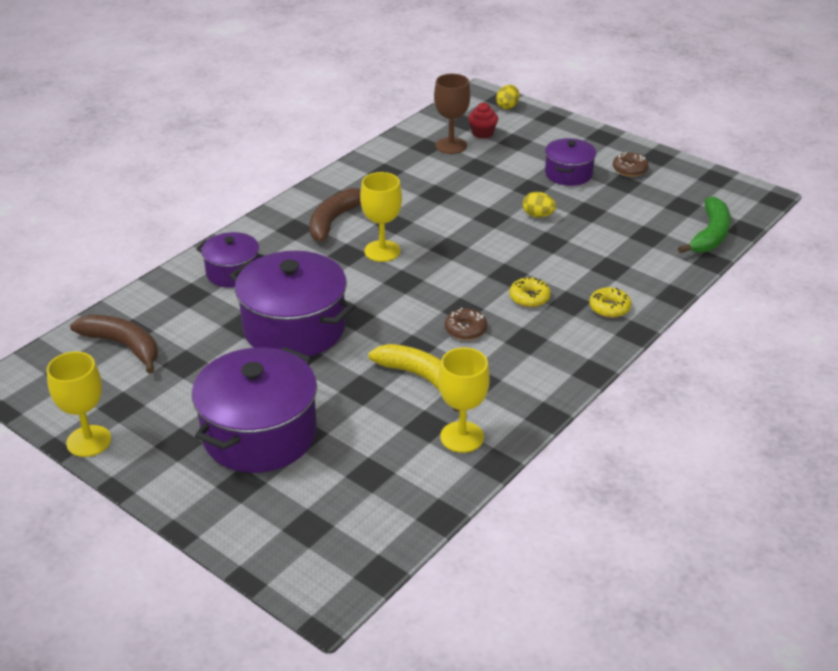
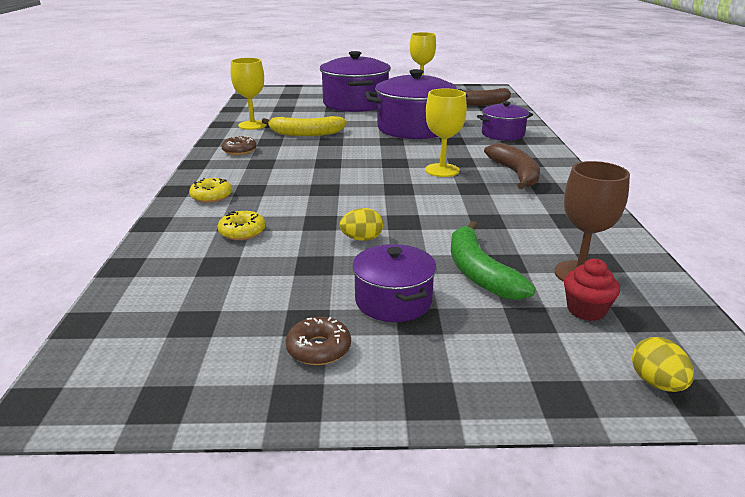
camera: 140 degrees right, 10 degrees down
brown donut [445,308,487,340] -> brown donut moved to [221,136,257,155]
yellow donut [509,277,551,307] -> yellow donut moved to [217,211,266,240]
green banana [678,197,731,253] -> green banana moved to [451,221,535,300]

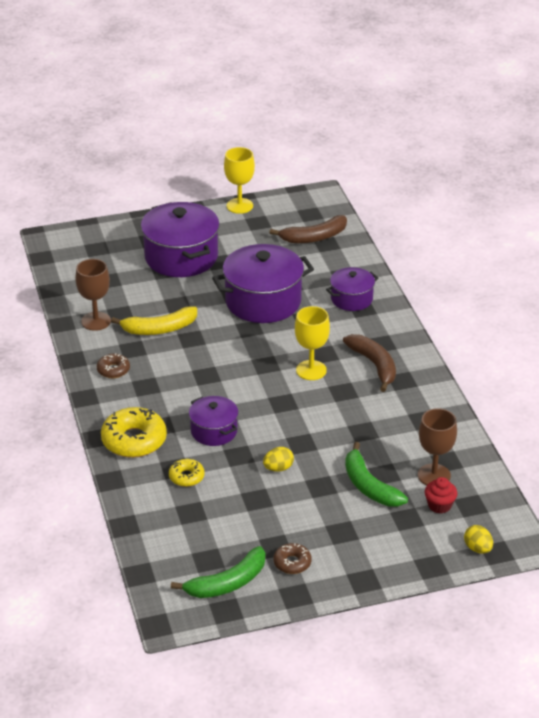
camera: 15 degrees left, 10 degrees up
yellow donut [189,178,232,203] -> yellow donut [101,407,167,458], size x1.87
yellow goblet [231,58,267,130] -> brown goblet [75,259,111,331]
purple pot [352,244,437,322] -> purple pot moved to [189,396,239,446]
none -> green banana [171,546,265,598]

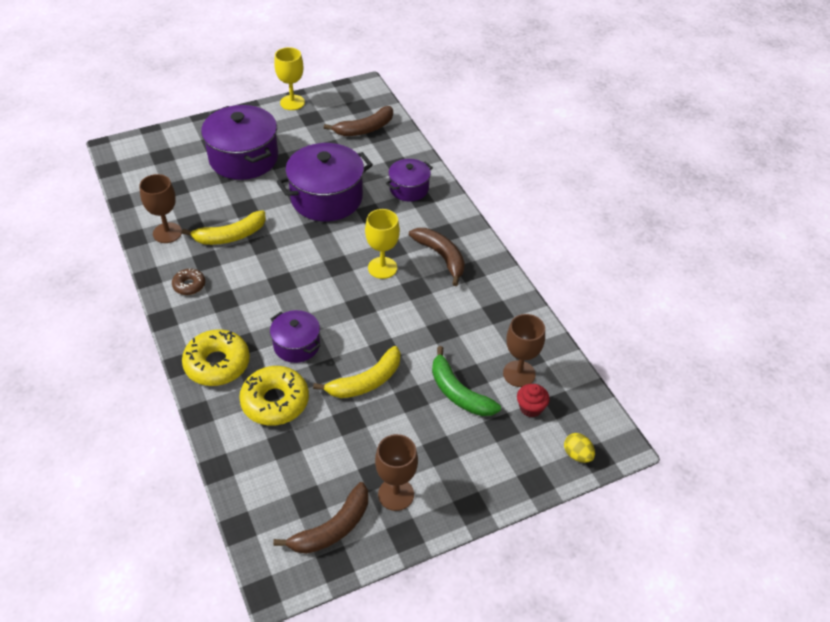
camera: 10 degrees left, 10 degrees up
yellow donut [169,459,205,487] -> yellow donut [239,366,309,426], size x1.87
green banana [171,546,265,598] -> brown banana [273,482,368,554]
yellow egg [263,447,294,472] -> yellow banana [313,346,401,398]
brown donut [274,543,312,574] -> brown goblet [375,434,418,511]

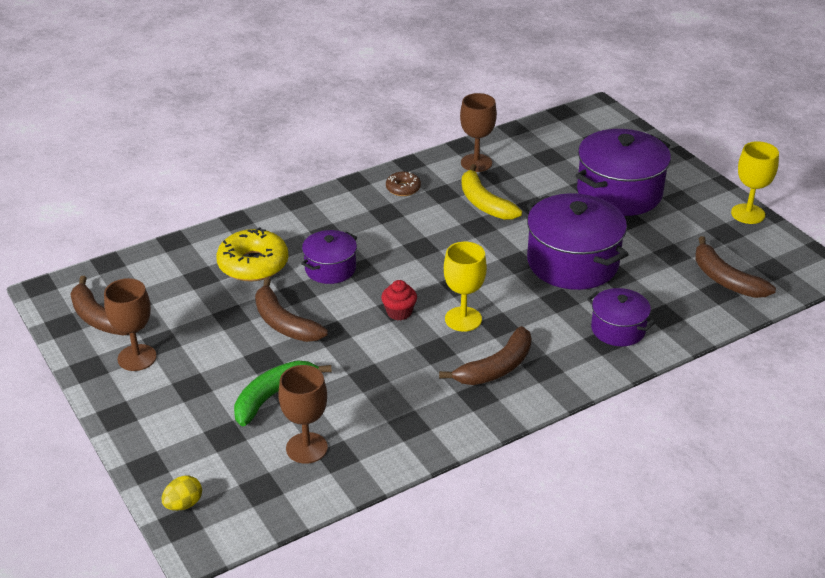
camera: 85 degrees right, 10 degrees down
yellow donut [182,329,250,386] -> none
yellow banana [313,346,401,398] -> brown banana [255,278,328,342]
red cupcake [517,384,550,417] -> red cupcake moved to [381,280,417,320]

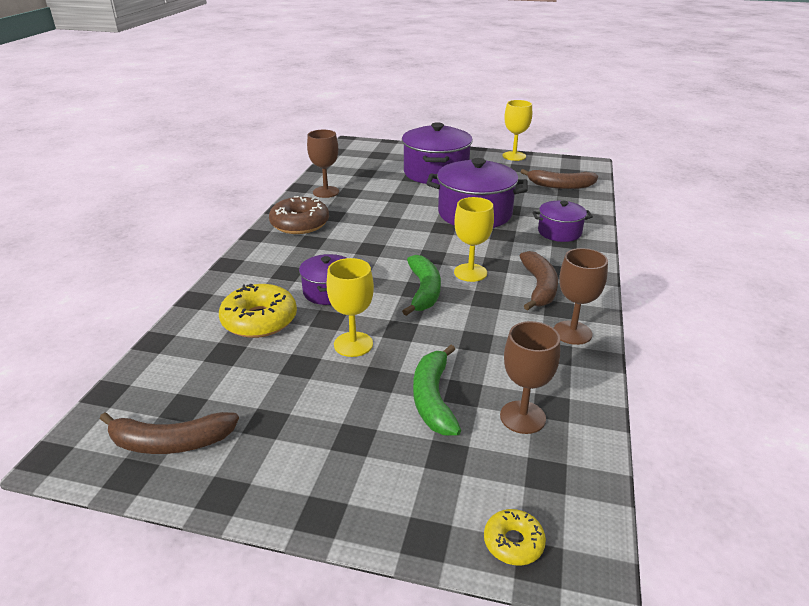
camera: 45 degrees left, 5 degrees down
brown goblet [104,278,157,371] -> brown goblet moved to [554,248,608,345]
yellow egg [161,475,202,511] -> yellow donut [484,509,546,566]
brown banana [255,278,328,342] -> yellow goblet [327,258,374,357]
red cupcake [381,280,417,320] -> green banana [402,255,441,316]
brown donut [386,171,421,196] -> brown donut [269,196,329,234], size x1.87
yellow banana [461,164,522,220] -> none

